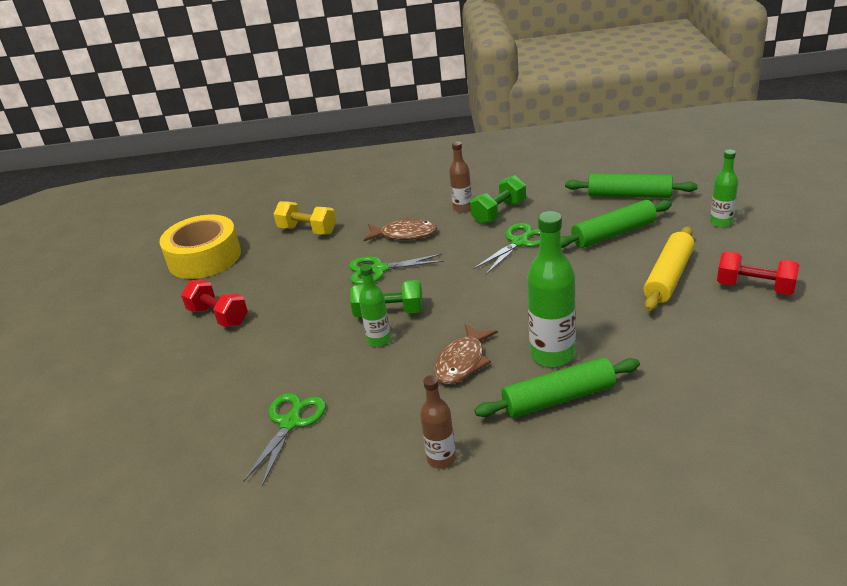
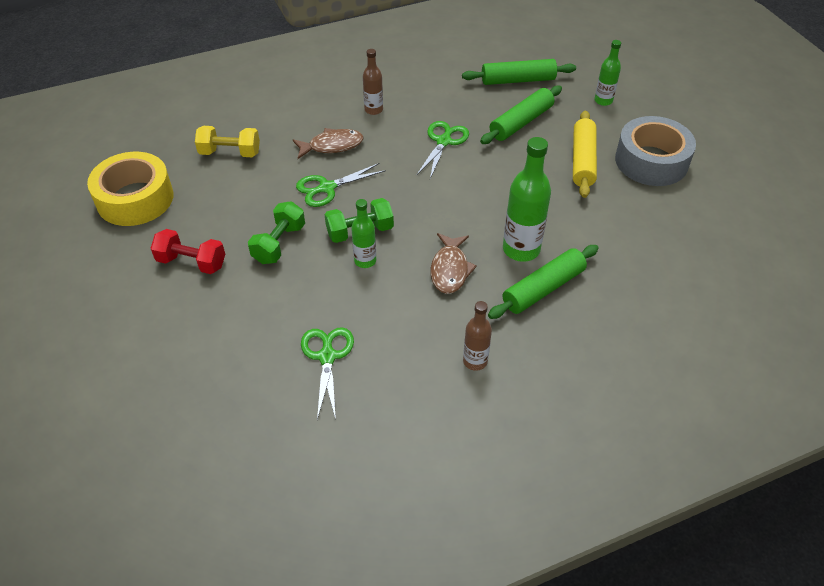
camera: 25 degrees left, 15 degrees up
green dumbbell [470,175,526,224] -> green dumbbell moved to [248,201,305,264]
red dumbbell [717,251,800,295] -> grey tape [615,116,696,186]

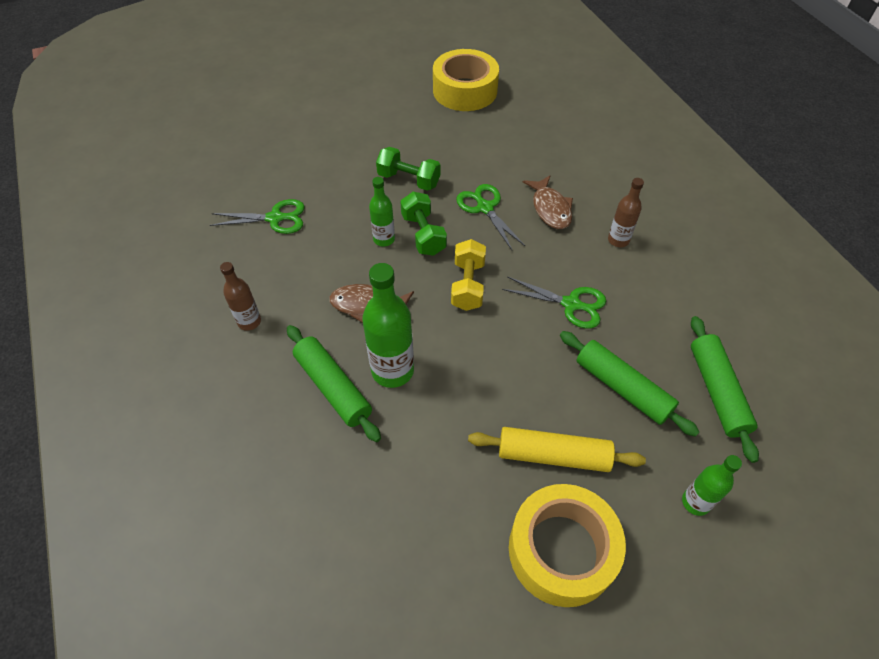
camera: 90 degrees right, 5 degrees up
red dumbbell [151,229,225,274] -> none
yellow dumbbell [195,126,260,157] -> yellow dumbbell moved to [451,239,486,311]
grey tape [615,116,696,186] -> yellow tape [509,484,626,607]

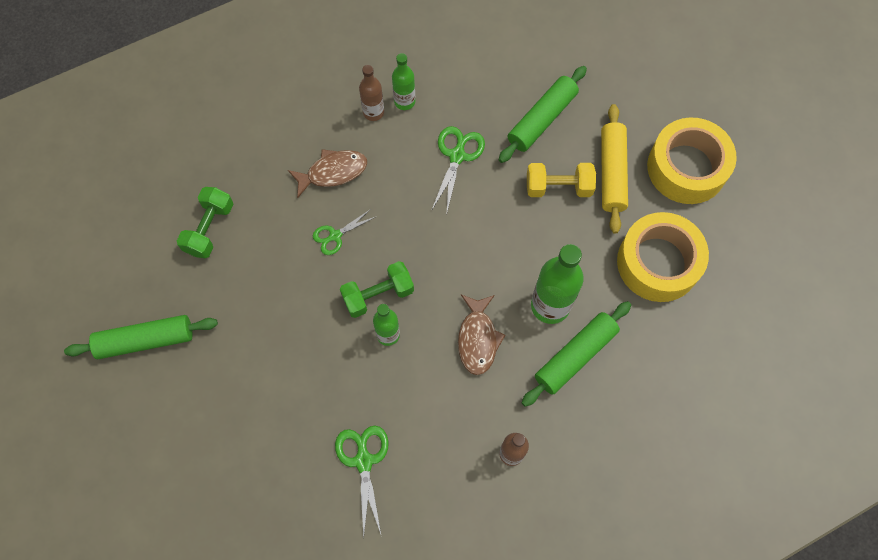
camera: 95 degrees left, 15 degrees up
green dumbbell [376,147,441,191] -> green dumbbell moved to [177,187,234,258]
yellow tape [433,49,499,111] -> yellow tape moved to [617,212,709,302]
yellow dumbbell [451,239,486,311] -> yellow dumbbell moved to [527,163,596,197]
green scissors [456,184,525,250] -> green scissors [313,209,375,255], size x0.66
green bottle [682,455,742,516] -> green bottle moved to [392,53,415,110]
green rolling pin [691,316,759,463] -> green rolling pin moved to [64,315,218,359]

